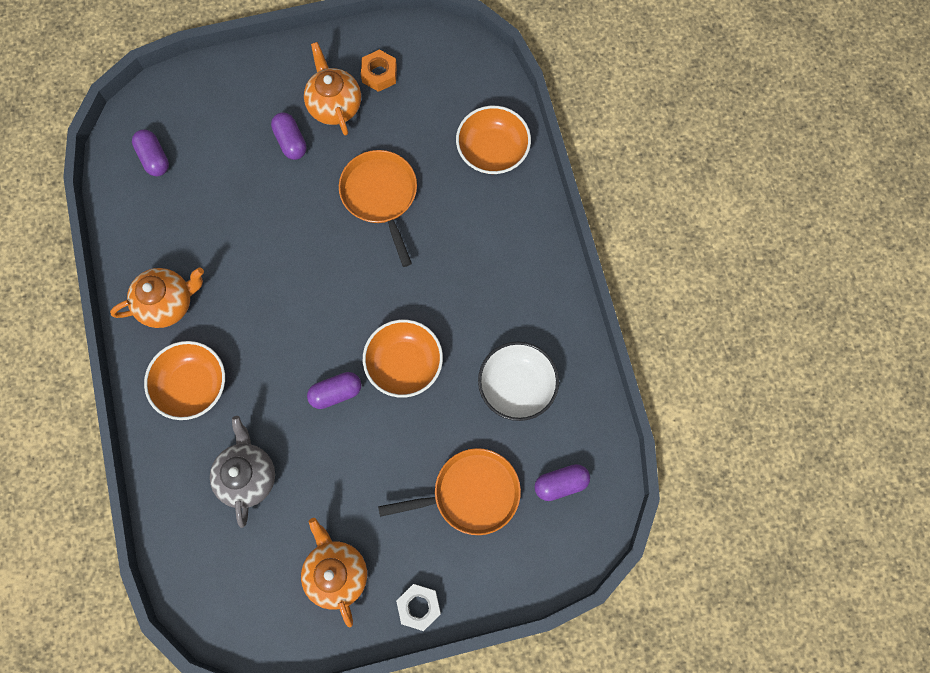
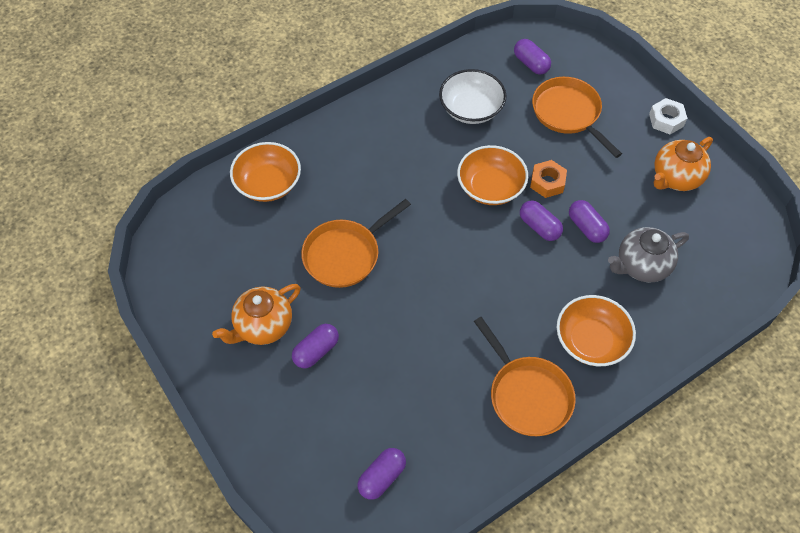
camera: 110 degrees left, 15 degrees down
orange teapot [110,267,204,328] -> orange pan [474,317,576,436]
orange nut [361,49,397,92] -> orange nut moved to [530,160,567,198]
none -> purple capsule [569,200,610,243]

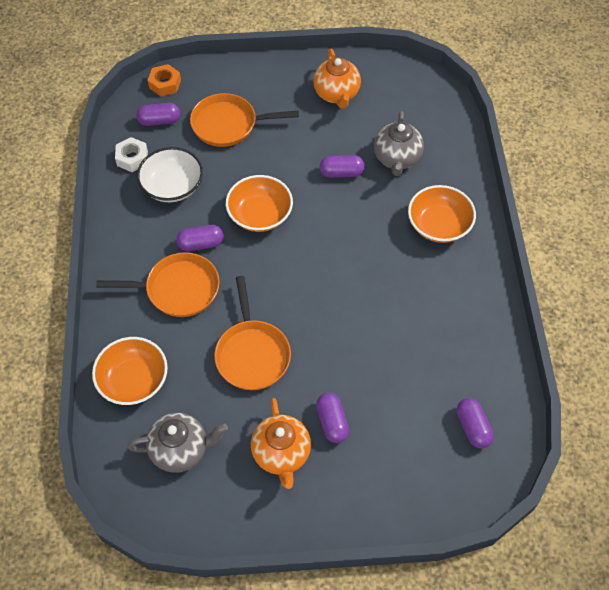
camera: 60 degrees left, 0 degrees up
orange pan [474,317,576,436] -> orange pan moved to [96,252,220,317]
purple capsule [520,201,563,241] -> purple capsule moved to [176,225,224,251]
orange nut [530,160,567,198] -> orange nut moved to [148,64,181,96]
white nut [649,98,687,134] -> white nut moved to [115,137,148,172]
none -> grey teapot [127,413,228,473]

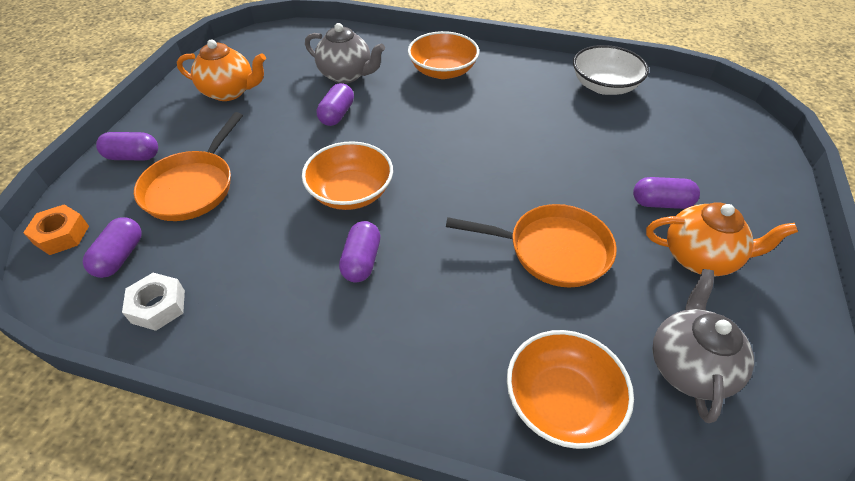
camera: 70 degrees left, 10 degrees down
orange pan [96,252,220,317] -> none
white bowl [137,147,203,202] -> white bowl moved to [573,45,649,95]
purple capsule [457,398,494,448] -> purple capsule moved to [96,132,158,160]

